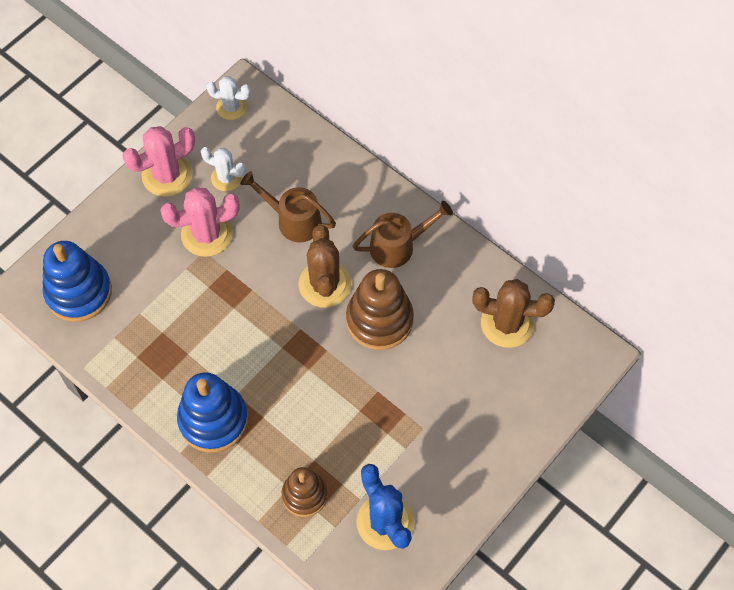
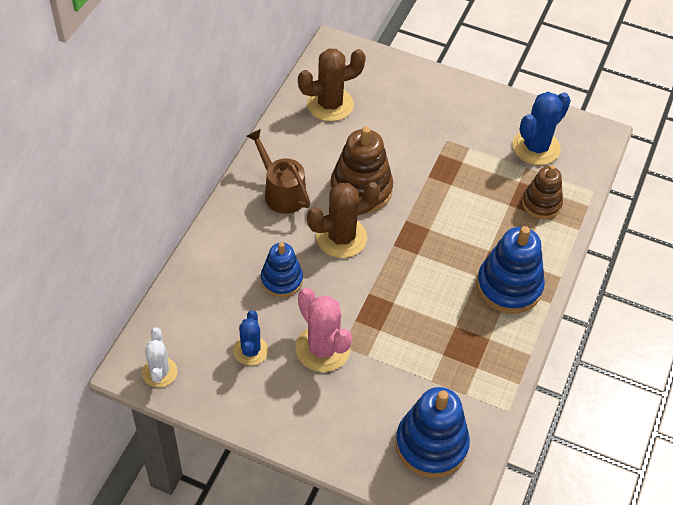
camera: 110 degrees left, 10 degrees down
pink cactus [122,126,195,197] -> none
white cactus [201,147,246,191] -> blue cactus [234,310,268,366]
brown watering can [240,171,336,243] -> blue stacking toy [261,242,303,297]
brown cactus [472,279,555,348] -> brown cactus turned 75 degrees clockwise [298,48,366,122]

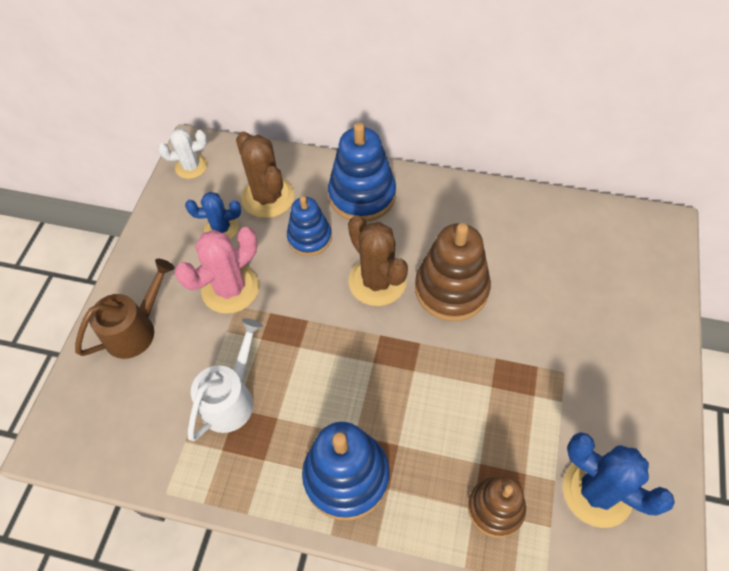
camera: 85 degrees right, 5 degrees up
brown watering can [246,129,310,214] -> brown watering can moved to [75,259,175,359]
brown cactus [298,48,366,122] -> brown cactus moved to [236,131,295,218]
blue stacking toy [395,387,470,478] -> blue stacking toy moved to [328,123,396,222]
none -> white watering can [188,318,263,441]

